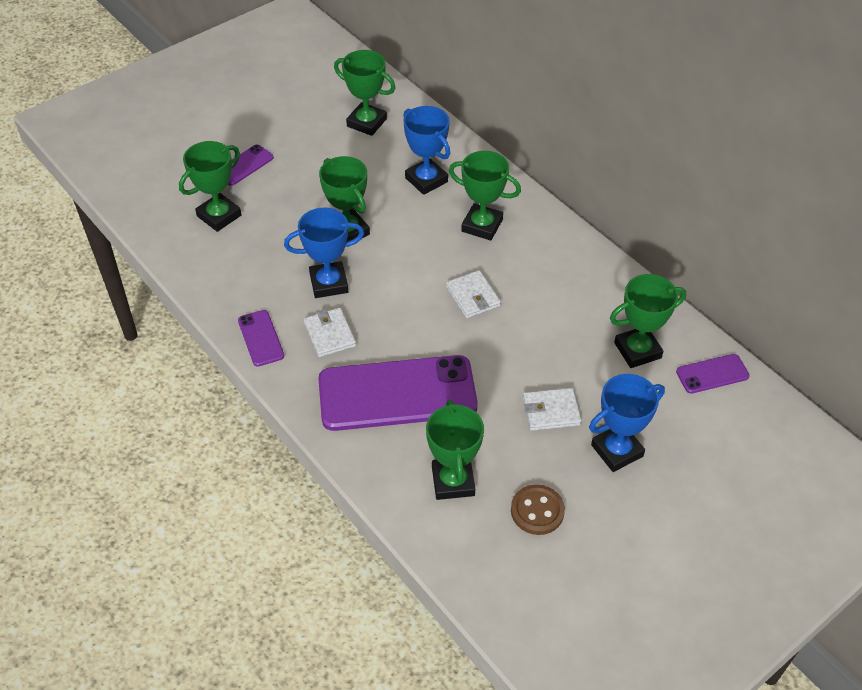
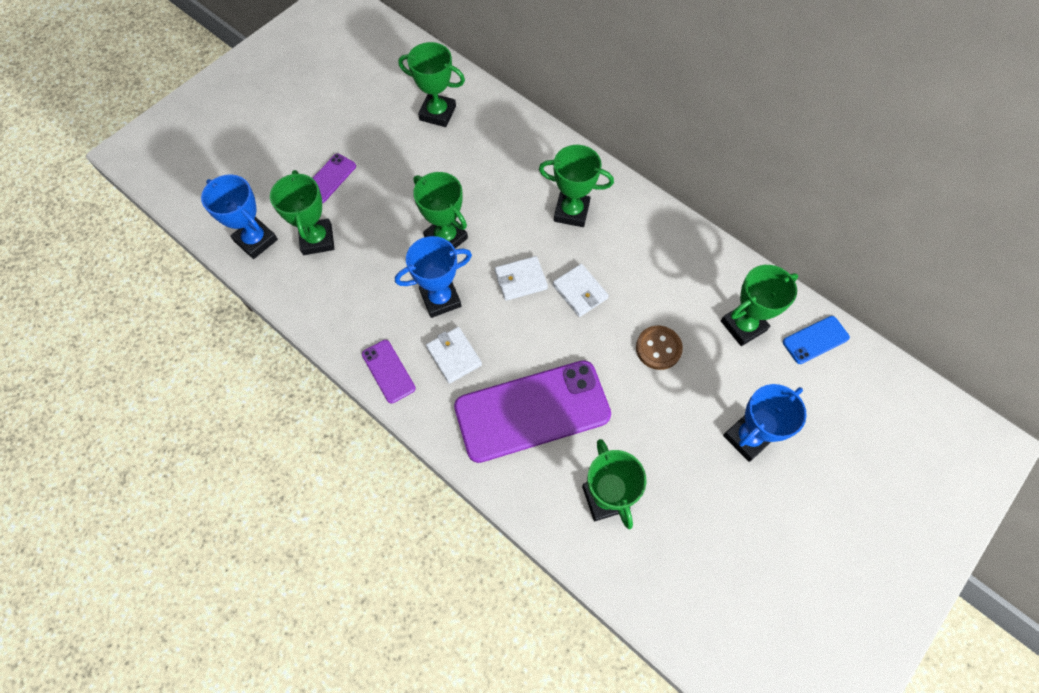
camera: 10 degrees left, 15 degrees up
green trophy [179,141,241,232] -> green trophy turned 45 degrees counterclockwise [270,170,334,255]
blue trophy [403,106,450,195] -> blue trophy moved to [201,174,278,259]
brown button [511,484,565,535] -> brown button moved to [636,326,683,370]
white wallet [523,388,581,431] -> white wallet moved to [495,256,548,301]
purple phone [676,354,749,393] -> blue phone [783,316,850,364]

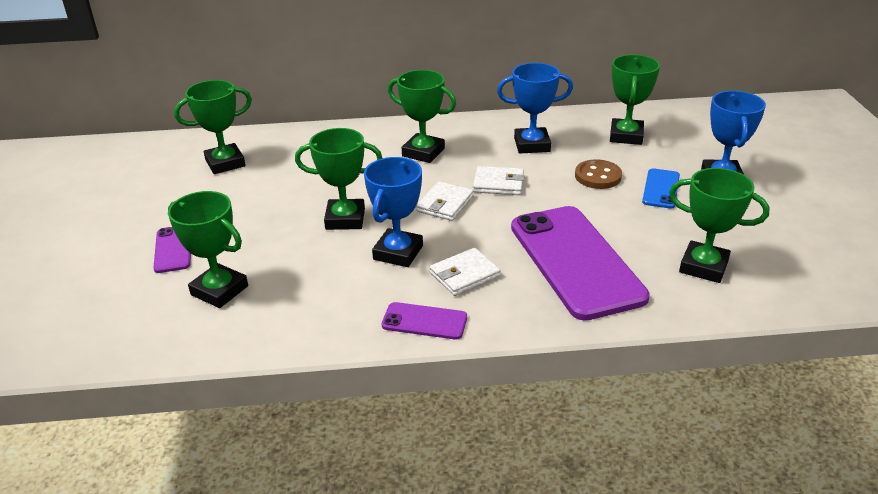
camera: 45 degrees left, 30 degrees down
blue trophy [201,174,278,259] -> blue trophy moved to [497,63,573,153]
white wallet [426,327,482,384] -> white wallet turned 45 degrees counterclockwise [430,248,500,296]
purple phone [454,360,611,463] -> purple phone turned 45 degrees counterclockwise [511,206,650,321]
green trophy [539,145,614,227] -> green trophy turned 60 degrees clockwise [388,70,456,163]
blue phone [783,316,850,364] -> blue phone moved to [642,168,680,209]

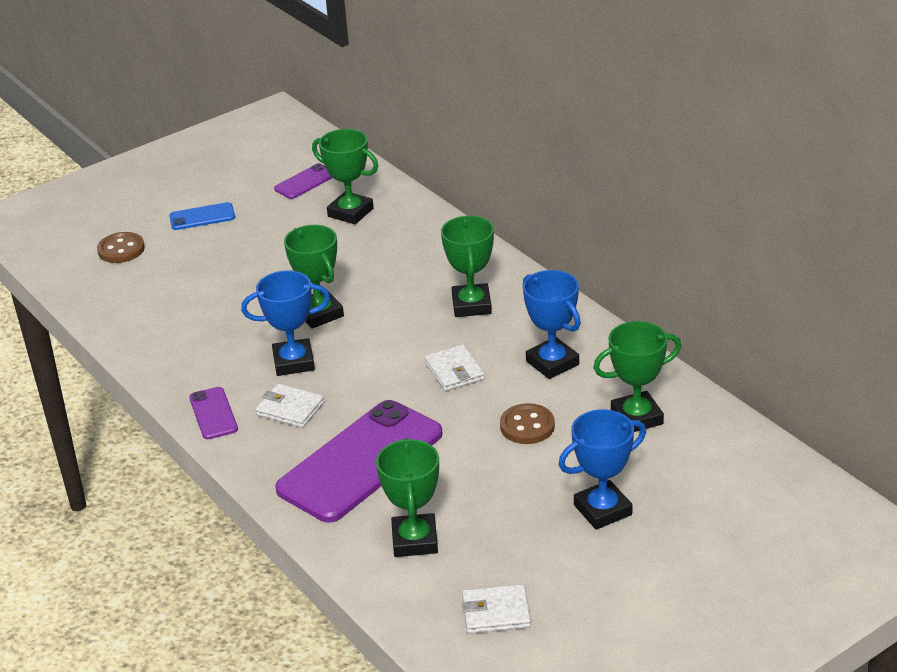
camera: 60 degrees right, 0 degrees up
purple phone [153,227,191,273] -> purple phone moved to [274,163,333,199]
green trophy [168,191,248,308] -> none
white wallet [416,181,474,221] -> white wallet moved to [462,584,531,634]
blue phone [642,168,680,209] -> blue phone moved to [169,202,235,230]
none -> brown button [97,232,145,263]

